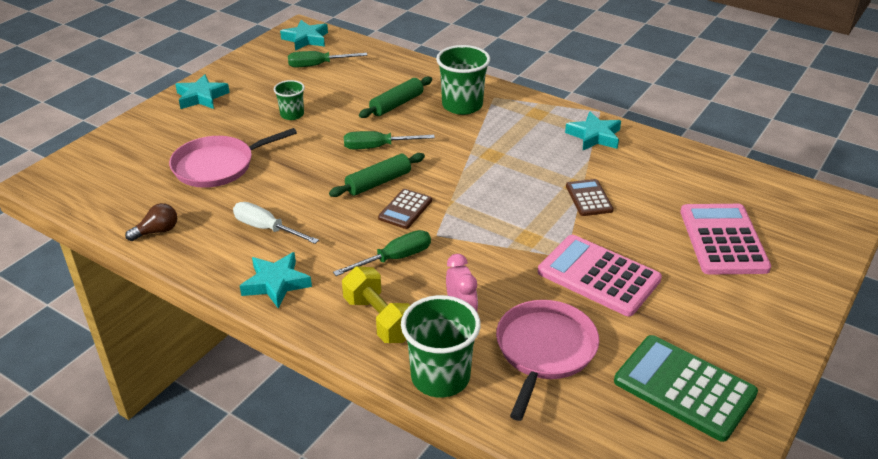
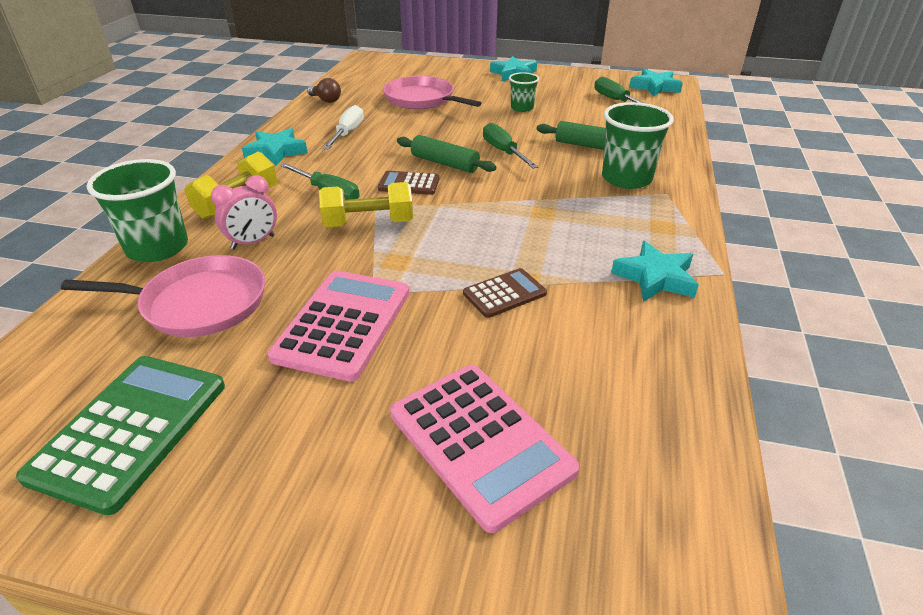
camera: 70 degrees right, 0 degrees up
pink calculator [680,204,771,275] -> pink calculator turned 75 degrees clockwise [390,365,579,533]
none -> yellow dumbbell [319,182,413,227]

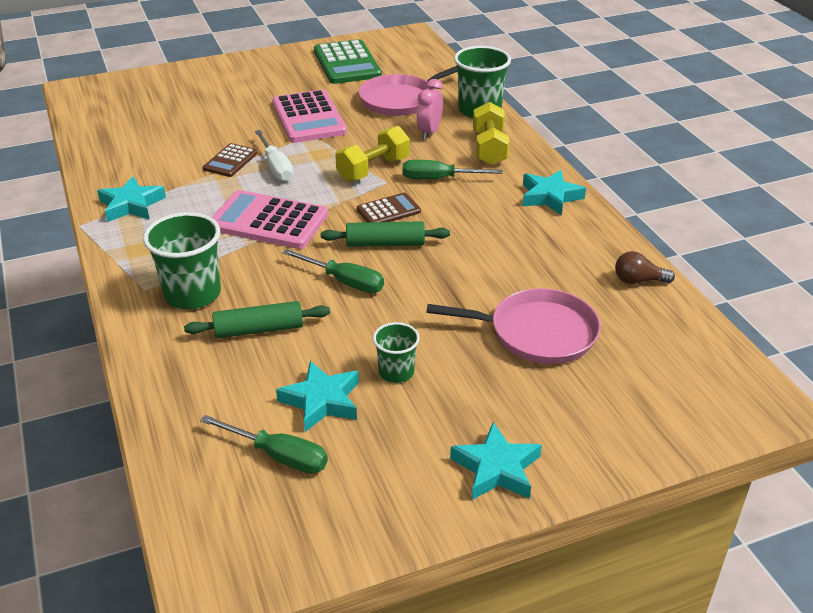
camera: 145 degrees right, 0 degrees up
white screwdriver [323,105,364,149] -> white screwdriver moved to [255,130,294,181]
pink calculator [390,365,579,533] -> pink calculator moved to [211,190,328,249]
turquoise star [629,69,683,97] -> turquoise star moved to [276,361,359,432]

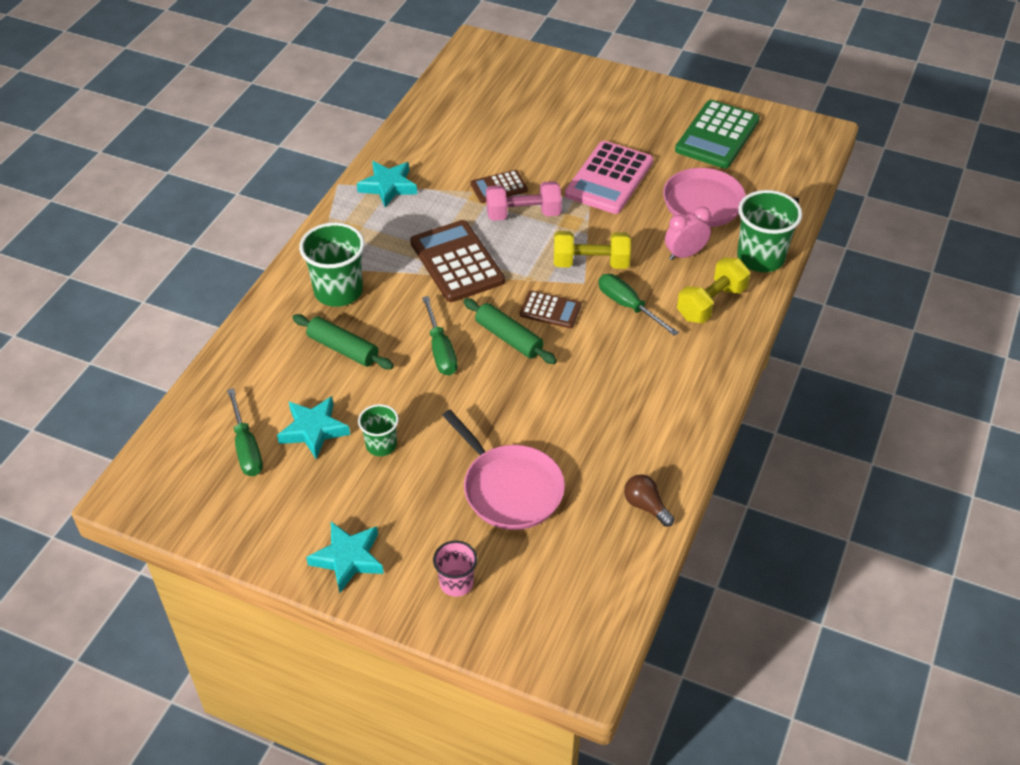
camera: 45 degrees right, 10 degrees up
pink calculator [211,190,328,249] -> brown calculator [410,220,505,302]
white screwdriver [255,130,294,181] -> pink dumbbell [486,181,562,221]
turquoise star [522,170,586,216] -> none
none -> pink cup [433,541,477,597]

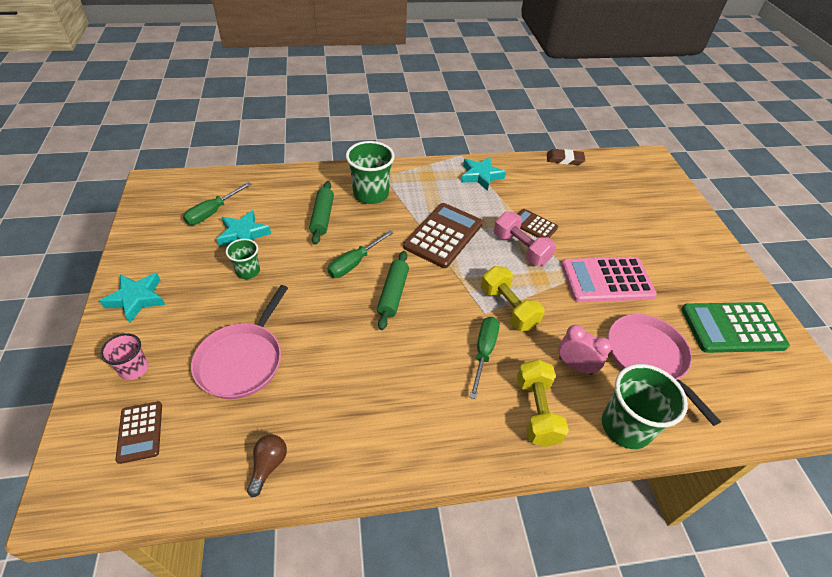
camera: 55 degrees right, 0 degrees up
brown calculator [520,290,581,328] -> brown calculator moved to [115,402,162,464]
yellow dumbbell [677,257,750,323] -> yellow dumbbell turned 75 degrees clockwise [517,359,569,447]
none -> brown eraser [547,149,585,165]

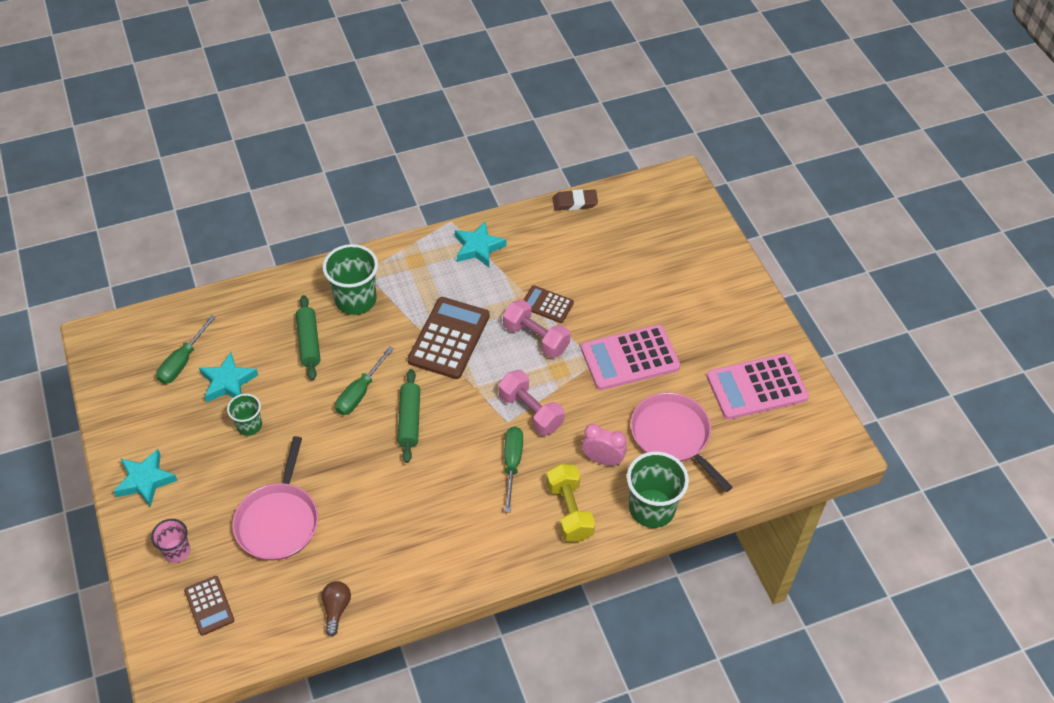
camera: 10 degrees left, 5 degrees up
yellow dumbbell [481,266,544,331] -> pink dumbbell [498,370,565,436]
green calculator [681,302,790,353] -> pink calculator [707,353,809,420]

